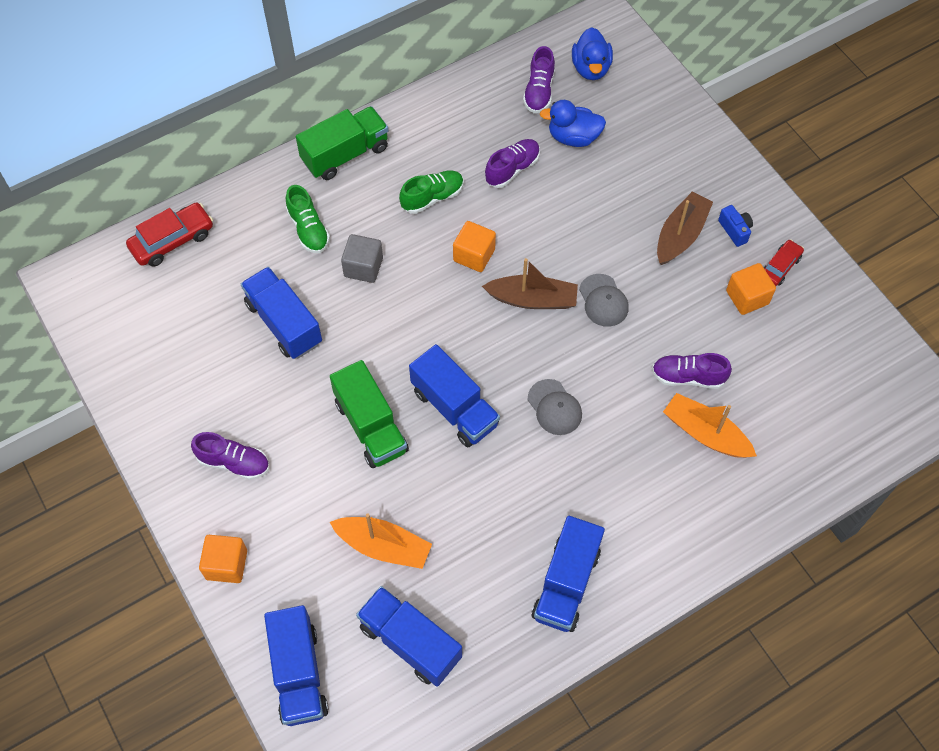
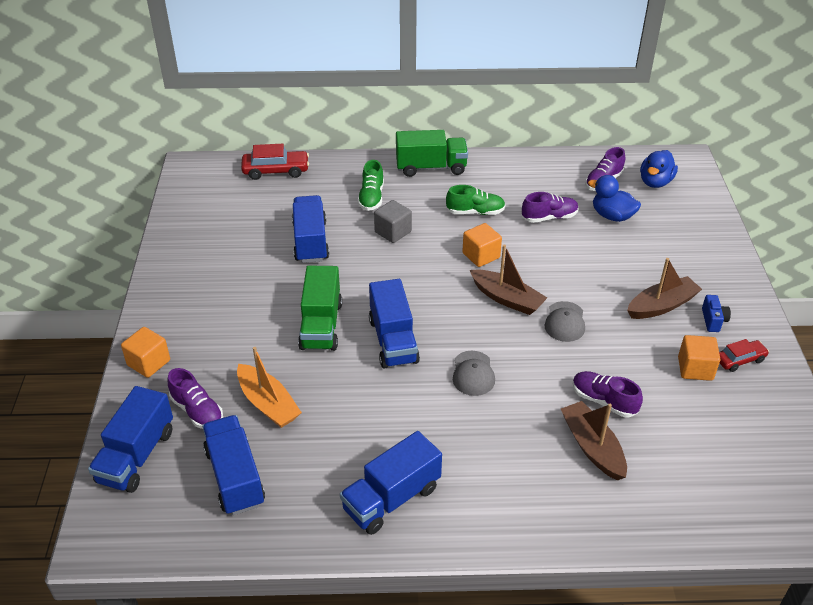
camera: 30 degrees right, 20 degrees down
purple shoe [191,432,269,480] -> purple shoe moved to [168,368,223,429]
orange boat [663,393,757,458] -> brown boat [561,401,627,480]

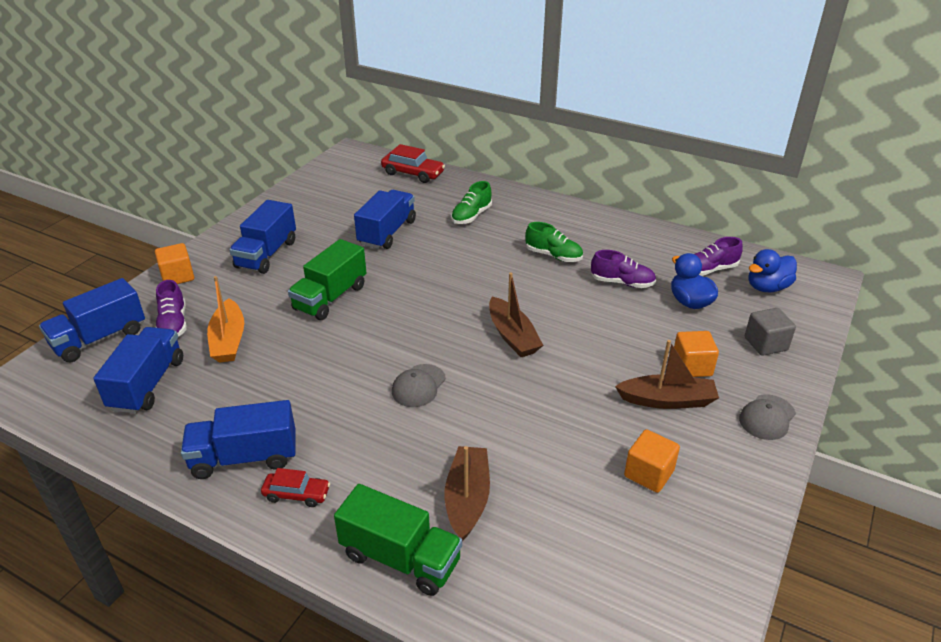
camera: 30 degrees right, 5 degrees down
blue truck [369,279,420,368] -> blue truck moved to [229,200,296,274]
grey cube [374,200,412,243] -> grey cube moved to [745,308,796,356]
green truck [396,130,468,177] -> green truck moved to [334,484,462,596]
orange cube [462,223,502,267] -> orange cube moved to [674,331,719,377]
grey cap [545,301,585,342] -> grey cap moved to [739,394,796,440]
purple shoe [573,371,643,417] -> none
blue camera [702,295,731,332] -> none
red car [719,339,769,372] -> red car moved to [261,468,330,507]

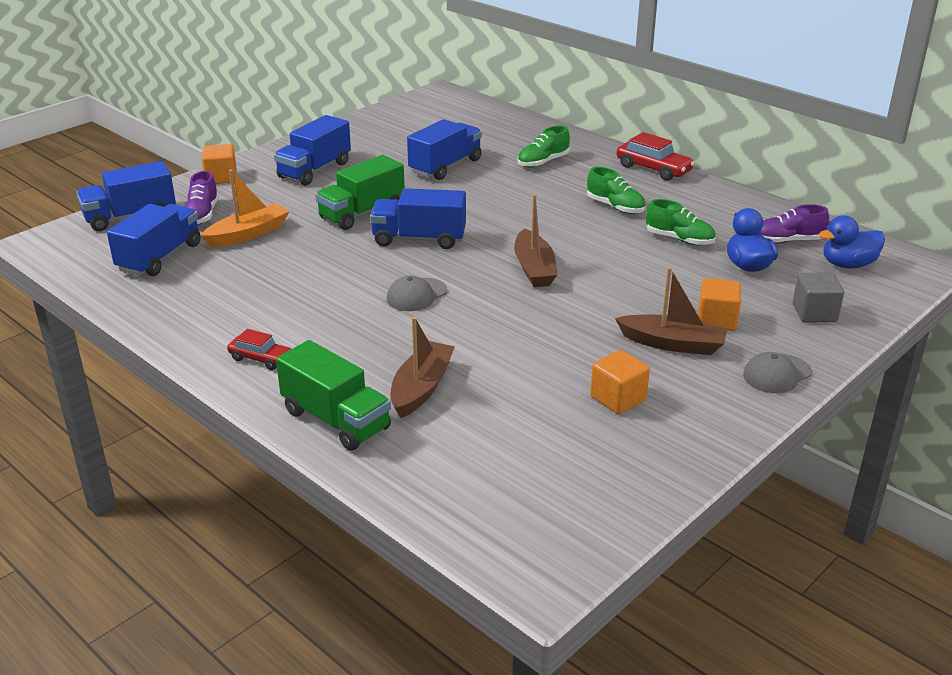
camera: 15 degrees right, 5 degrees down
blue truck [181,400,295,479] -> blue truck moved to [370,188,466,249]
orange boat [207,276,244,363] -> orange boat turned 135 degrees counterclockwise [200,170,290,247]
red car [381,144,445,183] -> red car moved to [617,132,695,181]
purple shoe [591,250,656,288] -> green shoe [646,199,716,246]

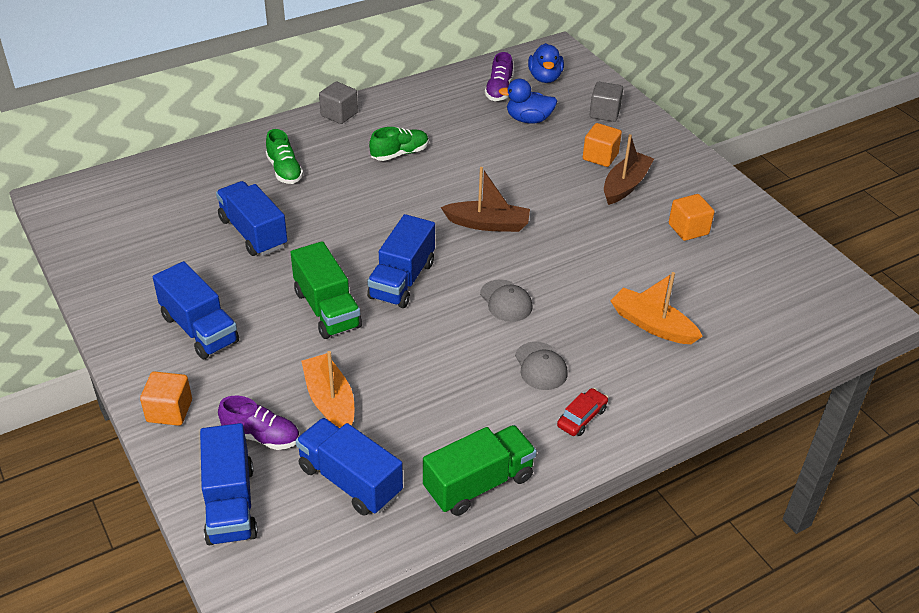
camera: 75 degrees left, 10 degrees up
green truck [276,340,391,451] -> green truck moved to [423,425,537,516]
brown boat [390,317,455,418] -> orange boat [610,272,703,344]
red car [617,132,695,181] -> grey cube [319,82,358,124]
green shoe [646,199,716,246] -> none
grey cap [743,352,812,393] -> grey cap moved to [515,342,568,390]

